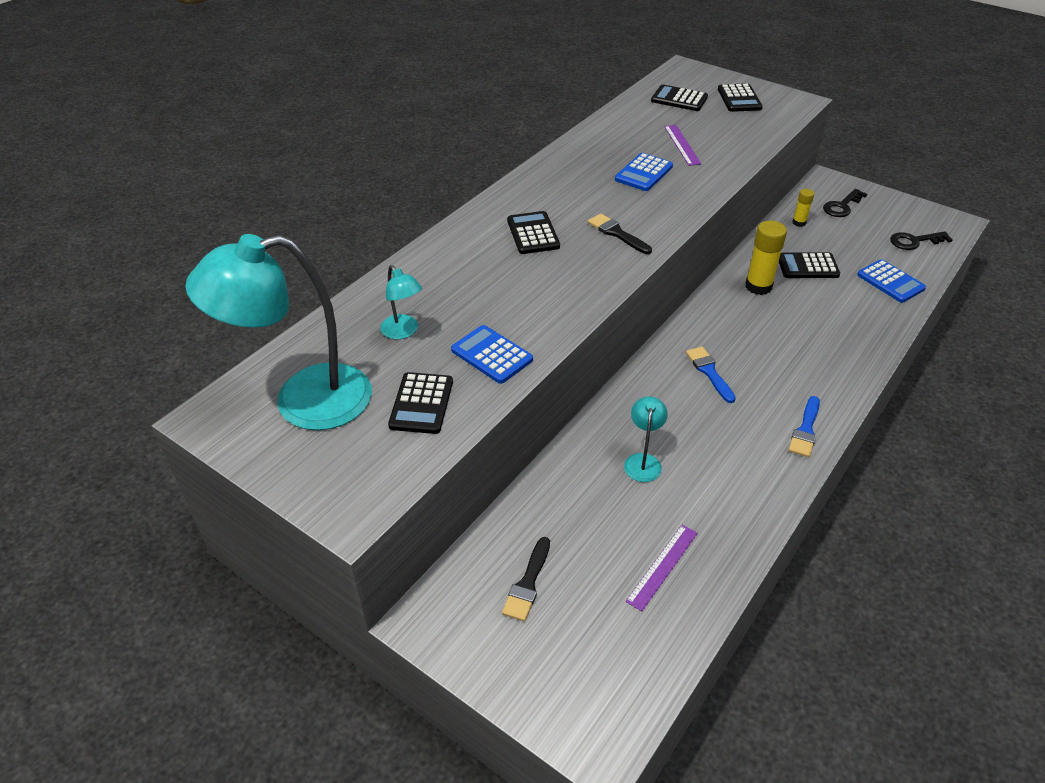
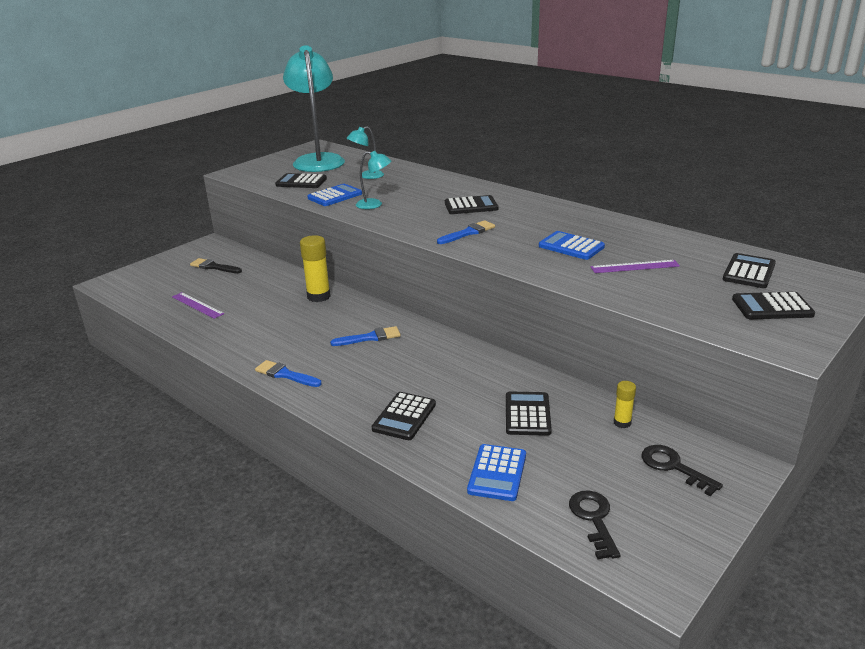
camera: 95 degrees right, 15 degrees down
black brush [588,214,652,254] -> blue brush [437,220,495,244]
turquoise lamp [624,397,668,482] -> turquoise lamp moved to [356,151,391,209]
yellow glue stick [745,221,787,295] -> yellow glue stick moved to [300,235,331,302]
blue calculator [857,259,926,303] -> blue calculator turned 45 degrees counterclockwise [467,444,526,501]
none -> black calculator [372,392,436,440]

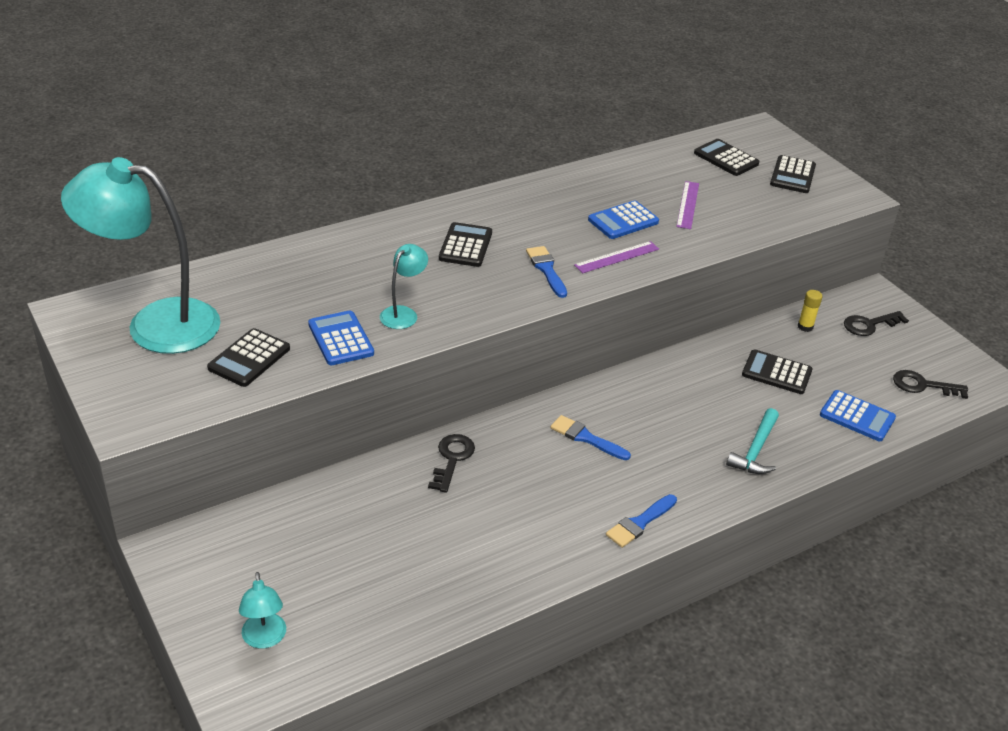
camera: 75 degrees left, 10 degrees up
purple ruler [172,292,225,319] -> purple ruler moved to [574,241,659,273]
black brush [190,258,242,273] -> none
yellow glue stick [300,235,331,302] -> black key [428,434,475,493]
blue brush [330,326,401,346] -> blue brush turned 60 degrees counterclockwise [550,415,631,460]
turquoise lamp [346,127,384,179] -> turquoise lamp moved to [239,572,286,649]
black calculator [372,392,436,440] -> turquoise hammer [726,408,779,474]

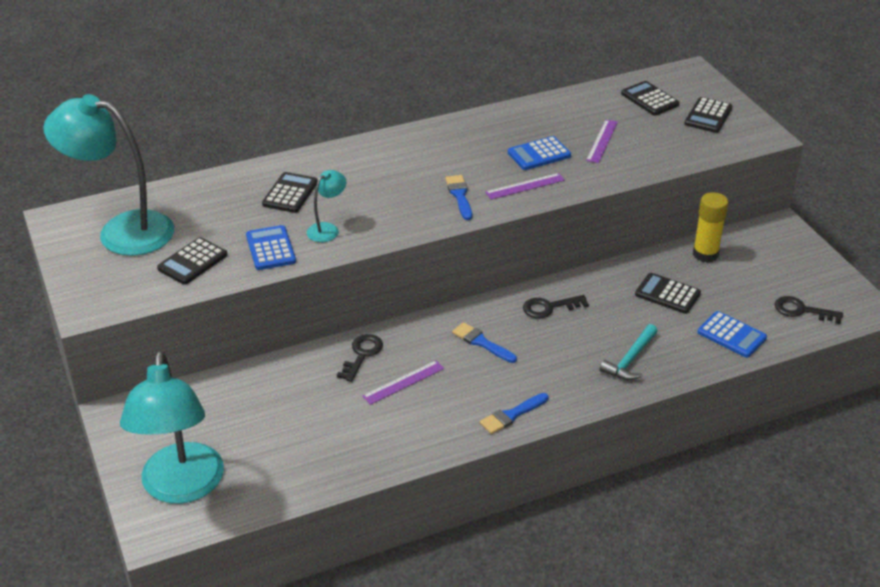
camera: 10 degrees right, 0 degrees up
turquoise lamp [239,572,286,649] -> turquoise lamp [120,351,224,504], size x2.29
black calculator [439,222,492,267] -> black calculator moved to [262,172,317,213]
yellow glue stick [797,290,823,332] -> yellow glue stick [693,192,729,263], size x1.81
black key [844,311,909,336] -> black key moved to [523,295,589,318]
none -> purple ruler [362,360,445,405]

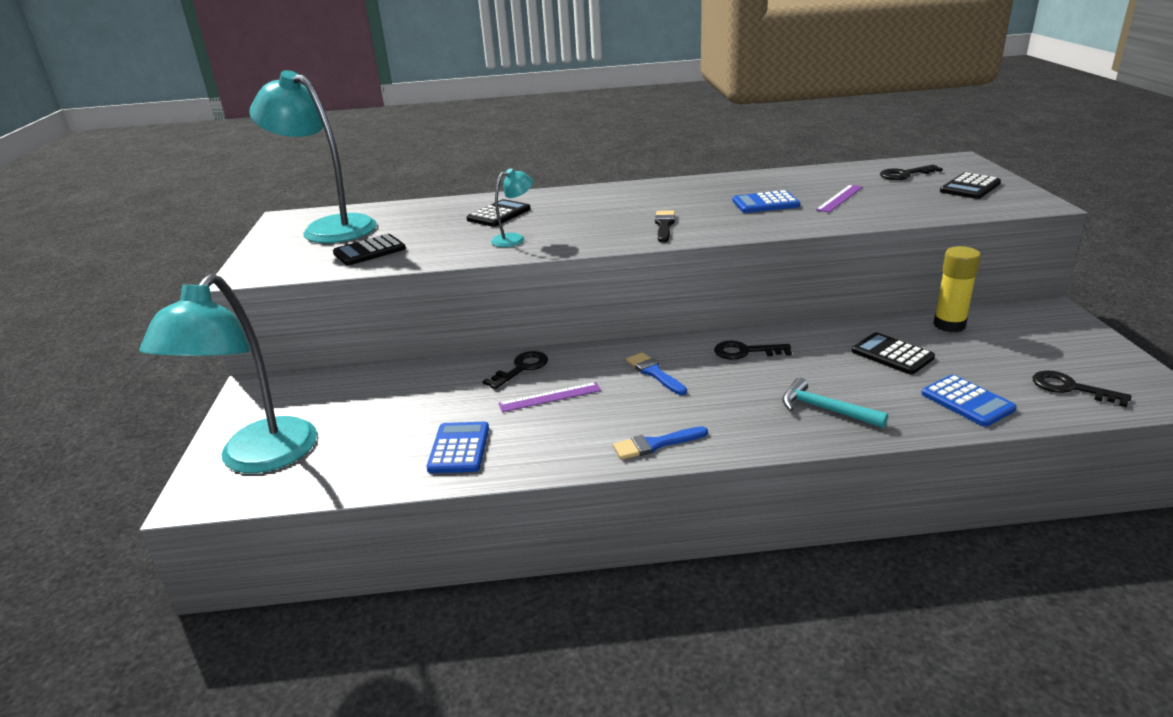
camera: 20 degrees right, 10 degrees down
blue calculator [246,225,296,270] -> blue calculator moved to [427,422,489,473]
blue brush [445,175,472,220] -> black brush [655,210,675,243]
purple ruler [485,173,565,200] -> none
turquoise hammer [600,324,658,380] -> turquoise hammer turned 75 degrees clockwise [782,378,888,428]
black calculator [621,81,679,116] -> black key [880,165,943,180]

